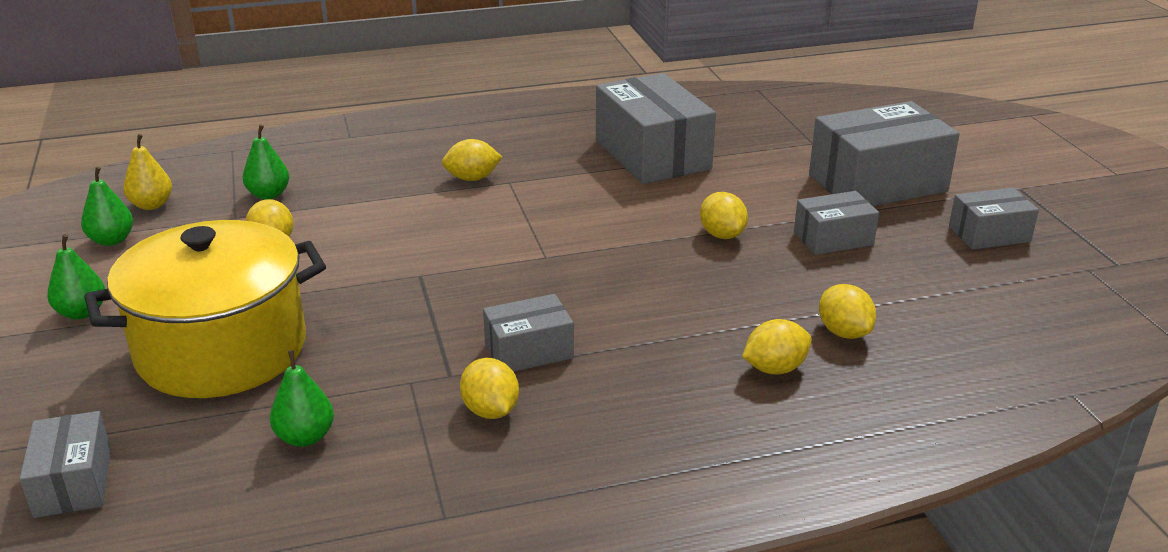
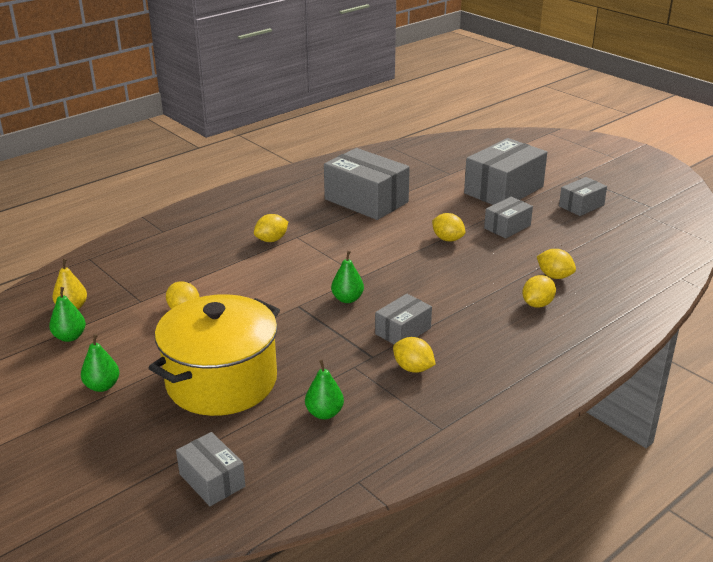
camera: 25 degrees left, 0 degrees up
green pear [243,125,289,199] -> green pear moved to [331,251,364,303]

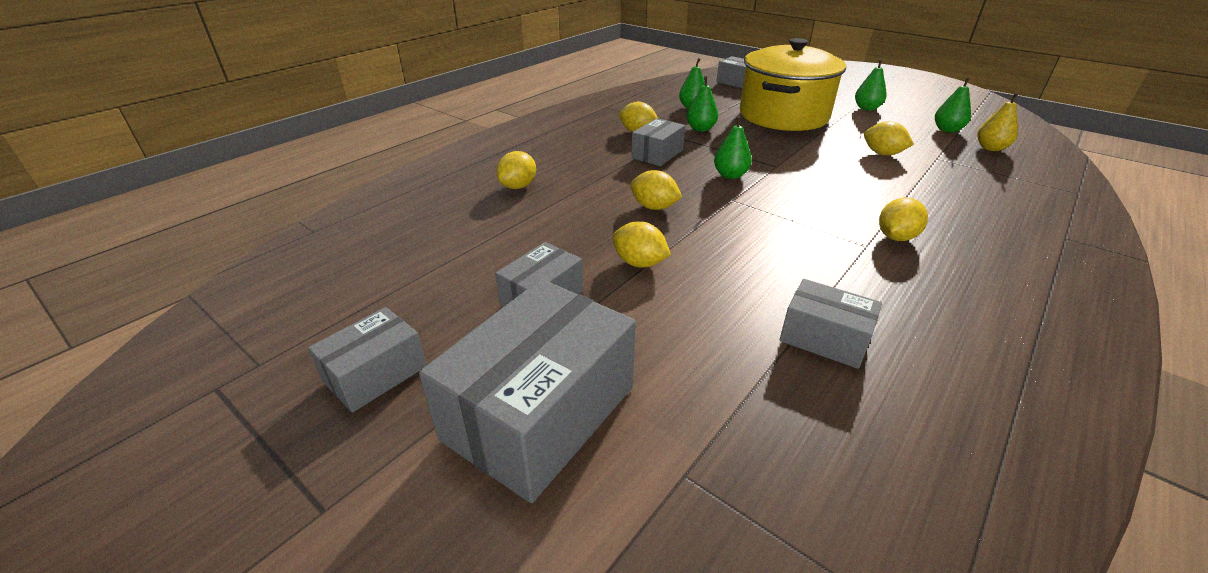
camera: 170 degrees right, 5 degrees up
grey box [324,148,410,220] -> grey box [780,279,882,369], size x0.54
yellow lemon [537,249,576,279] -> yellow lemon moved to [630,170,682,210]
none -> green pear [687,76,718,132]

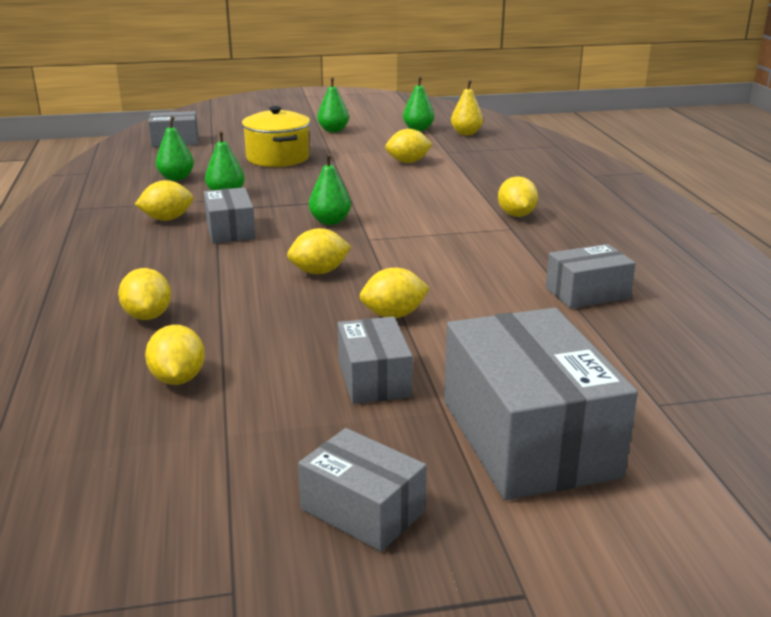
camera: 50 degrees left, 10 degrees down
grey box [308,307,427,413] -> grey box turned 45 degrees counterclockwise [298,428,427,552]
yellow pot [740,38,846,131] -> yellow pot [242,106,310,167], size x0.61
none -> yellow lemon [145,325,205,385]

